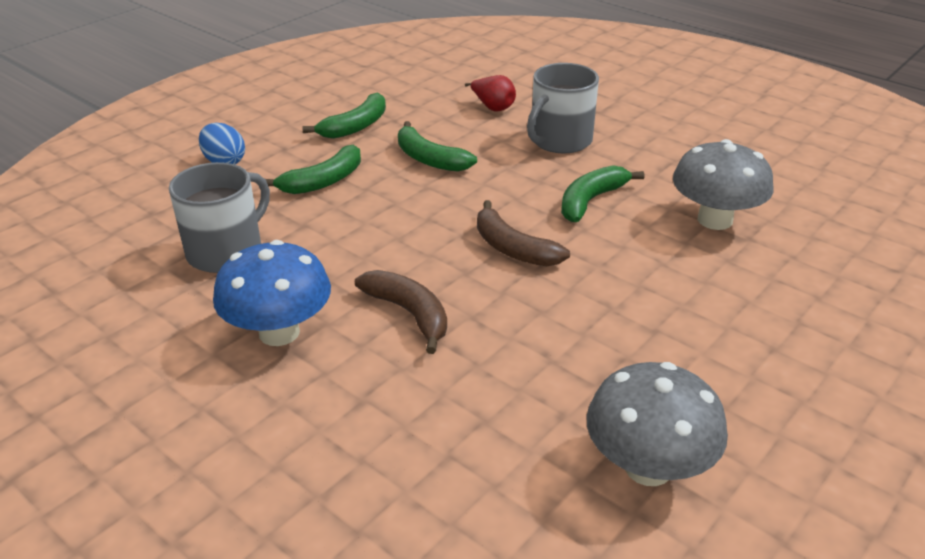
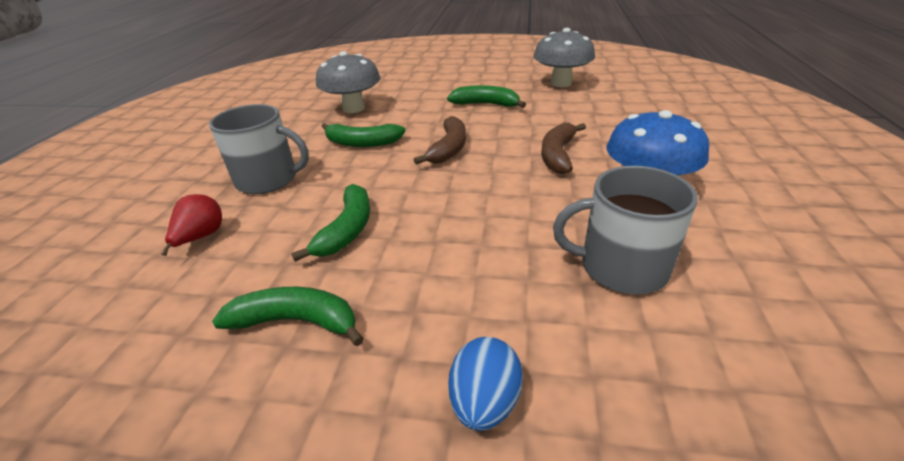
camera: 120 degrees left, 0 degrees up
green banana [265,145,361,194] -> green banana moved to [447,85,526,108]

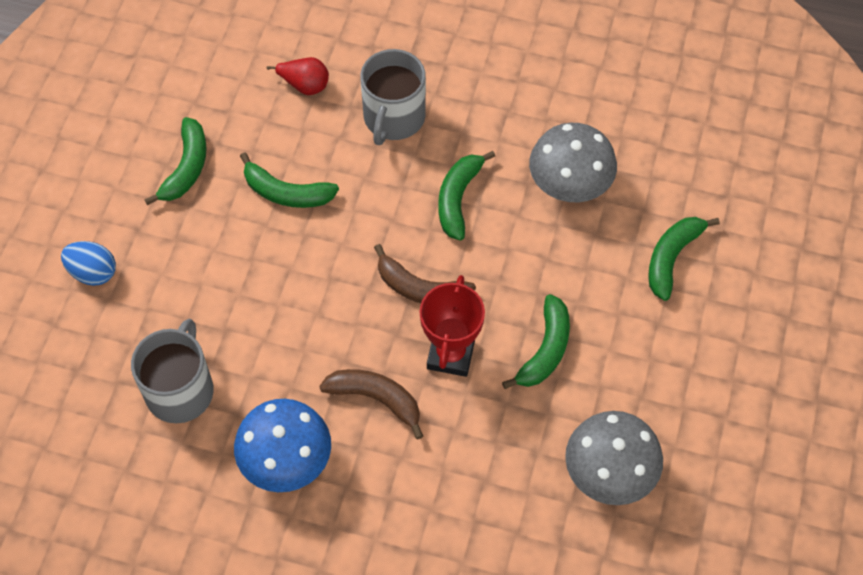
camera: 95 degrees right, 25 degrees up
none -> red trophy [419,275,485,377]
none -> green banana [648,217,720,301]

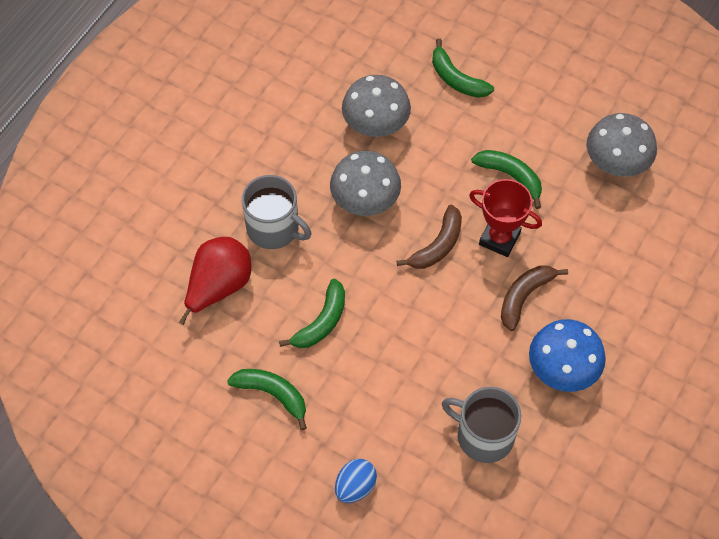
camera: 75 degrees left, 0 degrees up
red pear [266,57,329,95] -> red pear [179,237,251,325], size x1.78
green banana [438,151,495,240] -> grey mushroom [330,151,401,216]

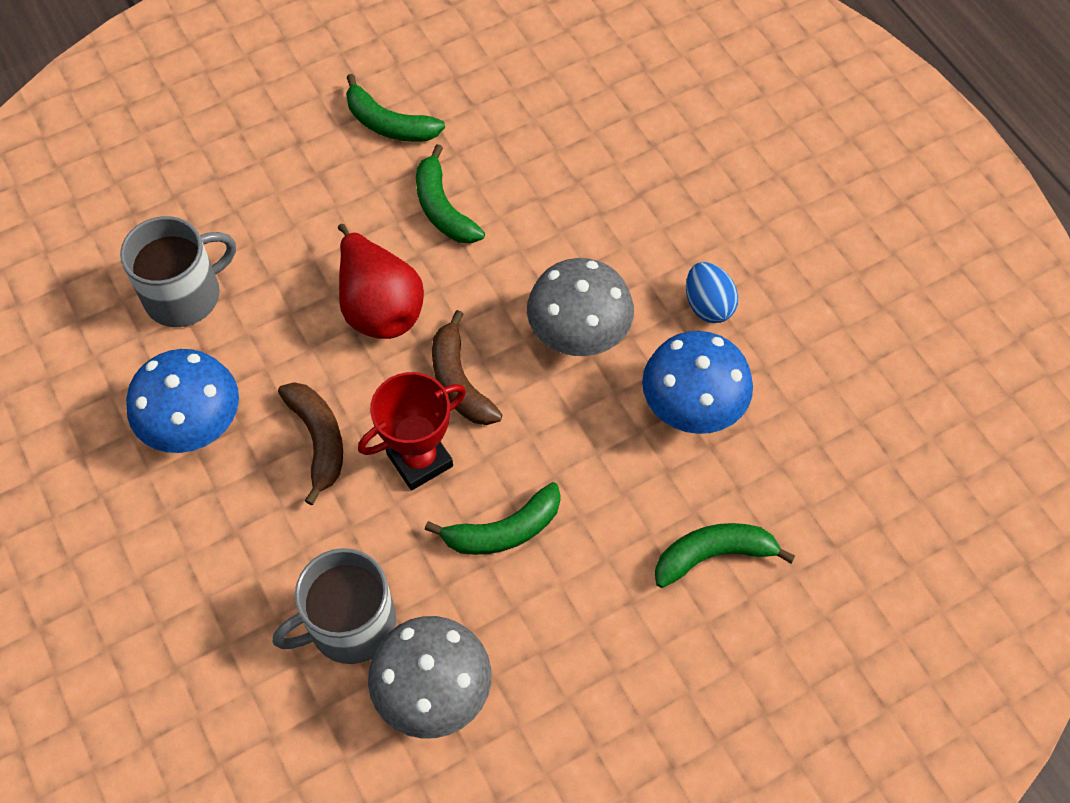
camera: 120 degrees right, 0 degrees up
red pear [179,237,251,325] -> red pear moved to [338,224,424,339]
green banana [227,369,307,430] -> green banana turned 60 degrees clockwise [346,74,445,142]
grey mug [242,175,312,249] -> grey mug moved to [273,548,396,664]
blue egg [335,459,377,503] -> blue egg moved to [686,262,738,323]
grey mushroom [342,75,411,137] -> blue mushroom [642,331,753,434]

